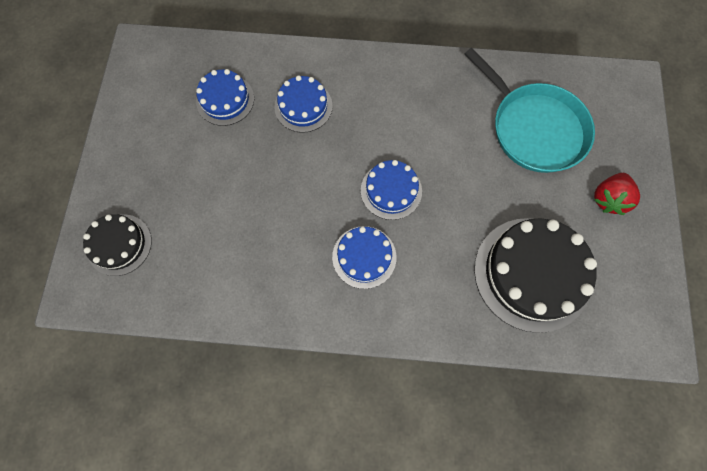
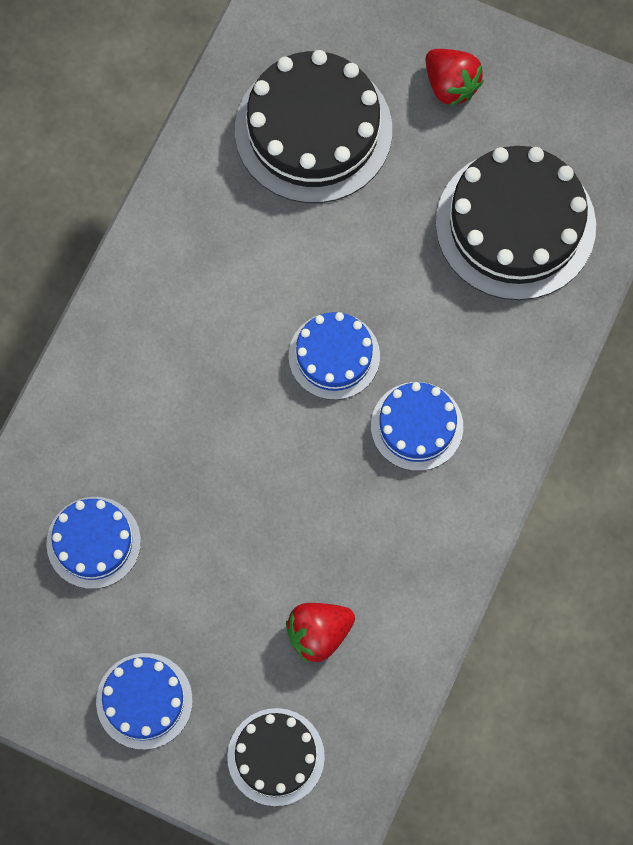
camera: 70 degrees left, 0 degrees up
blue cake [274,75,333,133] -> blue cake moved to [96,653,193,750]
turquoise pan [465,48,595,173] -> black cake [235,50,392,203]
none -> red strawberry [286,603,355,663]

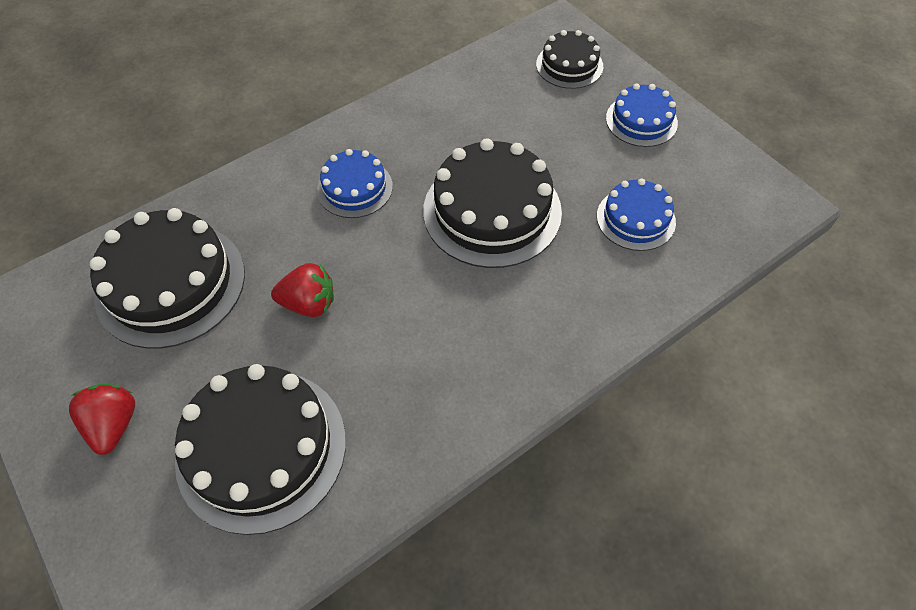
camera: 150 degrees left, 15 degrees down
red strawberry [286,603,355,663] -> red strawberry moved to [271,263,334,317]
blue cake [288,312,380,400] -> none
none -> black cake [423,138,562,268]

